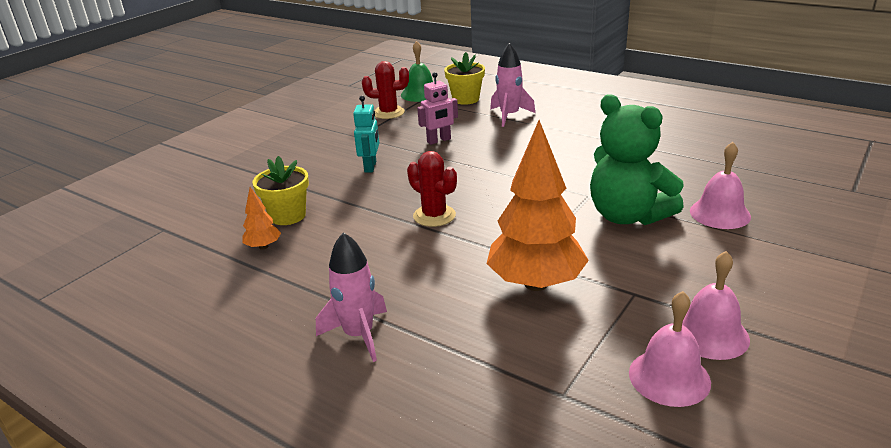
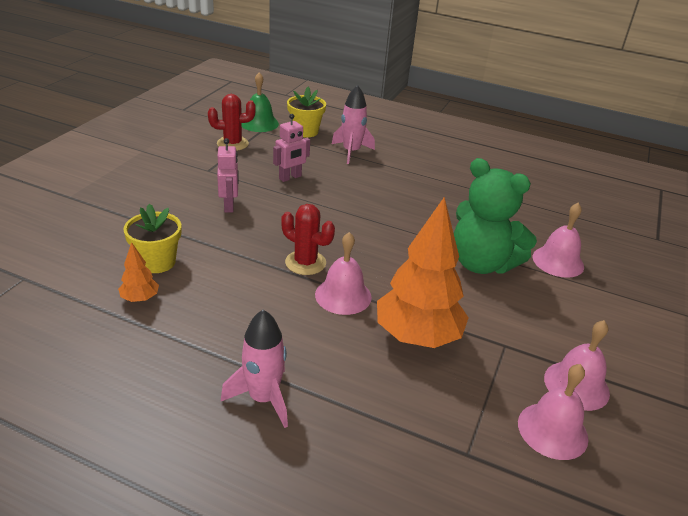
camera: 15 degrees left, 5 degrees up
turquoise robot [353,96,379,173] -> pink robot [217,138,239,213]
none -> pink bell [315,232,372,315]

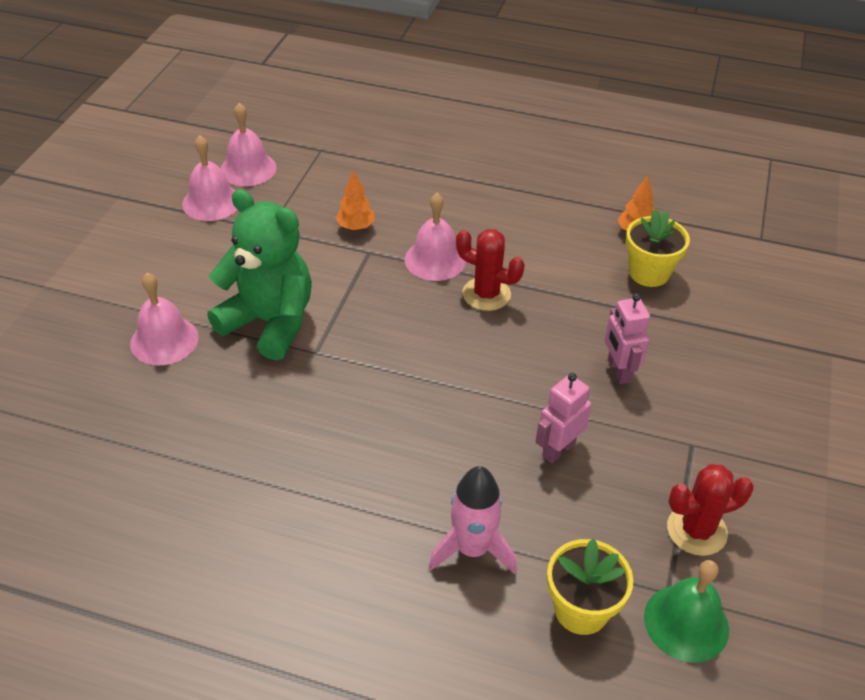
camera: 175 degrees right, 10 degrees up
pink rocket [221,310,288,428] -> none
orange tree [377,197,469,348] -> orange tree [336,170,375,230], size x0.44

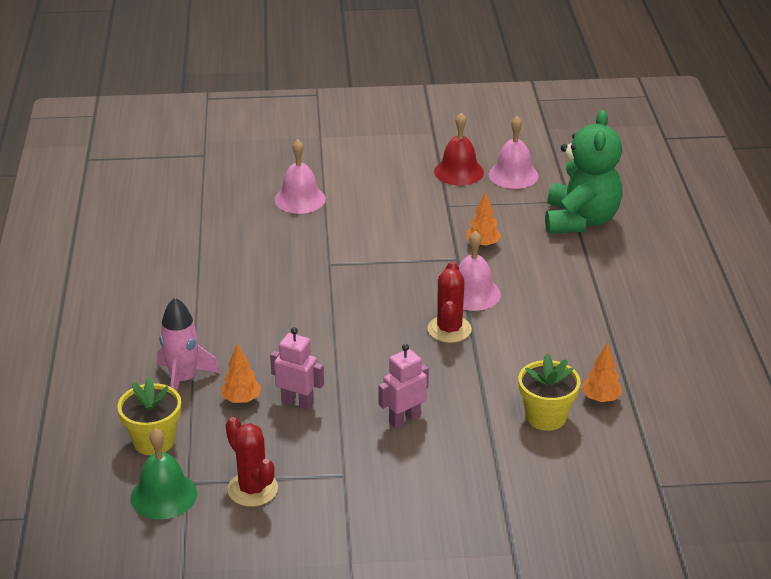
camera: 70 degrees right, 10 degrees down
pink bell [182,136,237,221] -> red bell [434,113,484,185]
green teddy bear [207,189,312,361] -> green teddy bear moved to [545,110,622,234]
none -> orange tree [221,343,261,403]

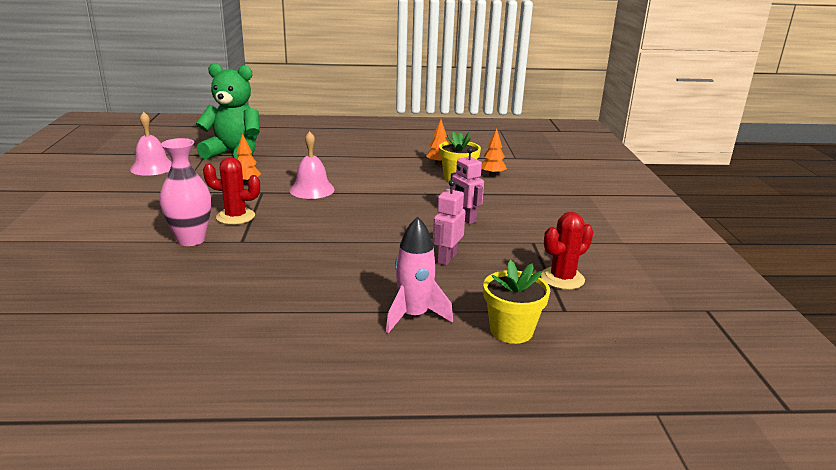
camera: 90 degrees left, 10 degrees down
green bell [131,428,197,520] -> none
orange tree [221,343,261,403] -> orange tree moved to [482,128,507,176]
pink bell [275,139,326,214] -> none
red cactus [427,261,472,343] -> red cactus moved to [203,157,260,225]
red bell [434,113,484,185] -> none
none -> pink vase [160,138,211,246]

